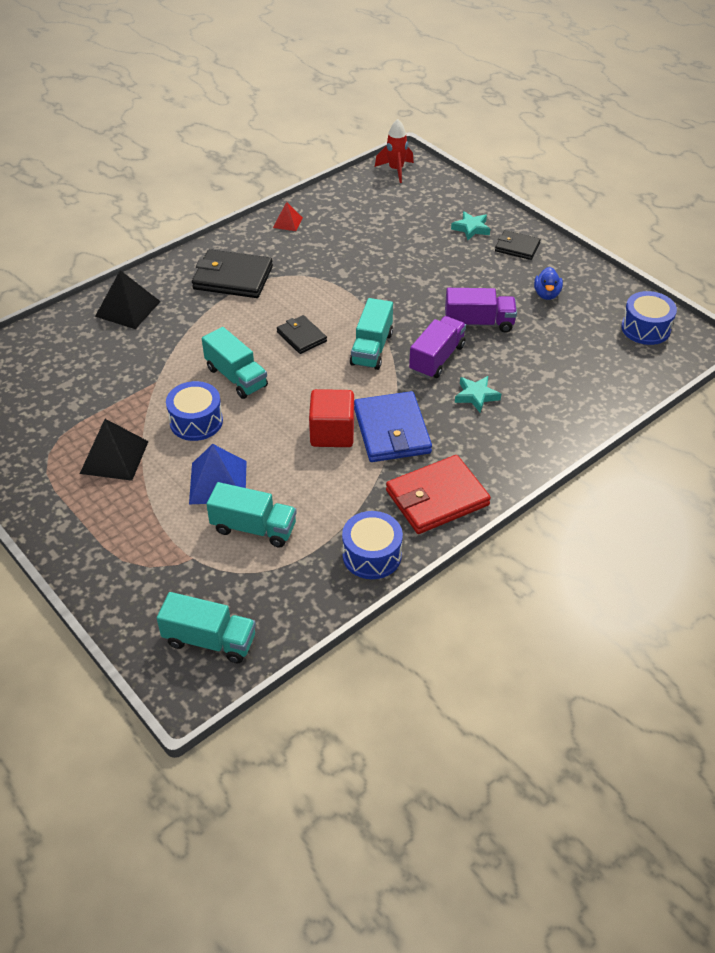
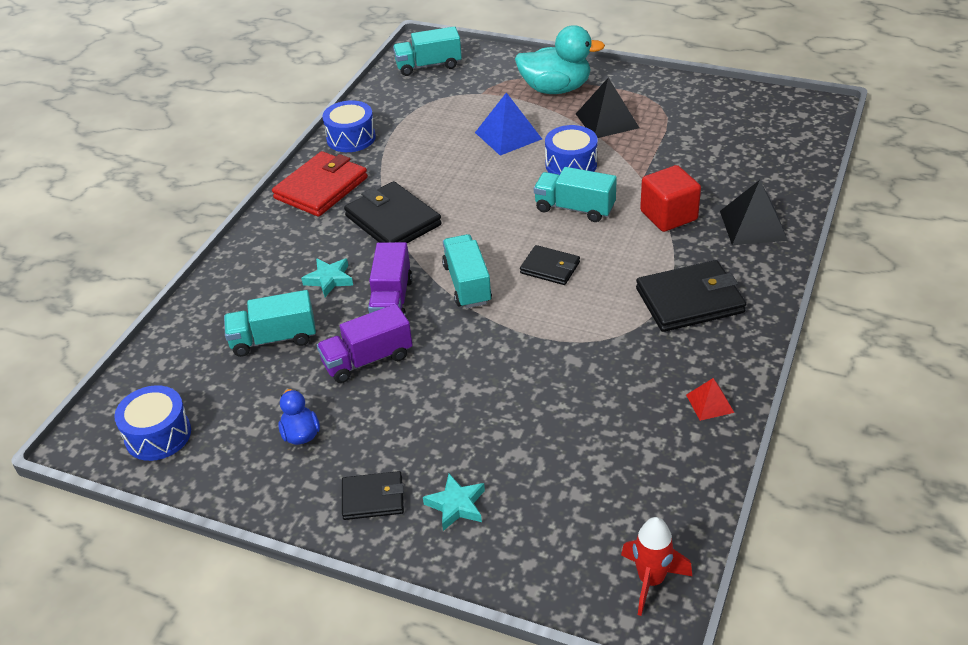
camera: 155 degrees right, 5 degrees down
turquoise truck [206,482,297,548] -> turquoise truck moved to [224,290,316,357]
red cube [309,389,354,447] -> red cube moved to [640,165,701,232]
blue wallet [354,391,432,462] -> black wallet [344,181,442,243]
none -> turquoise duck [515,25,605,94]

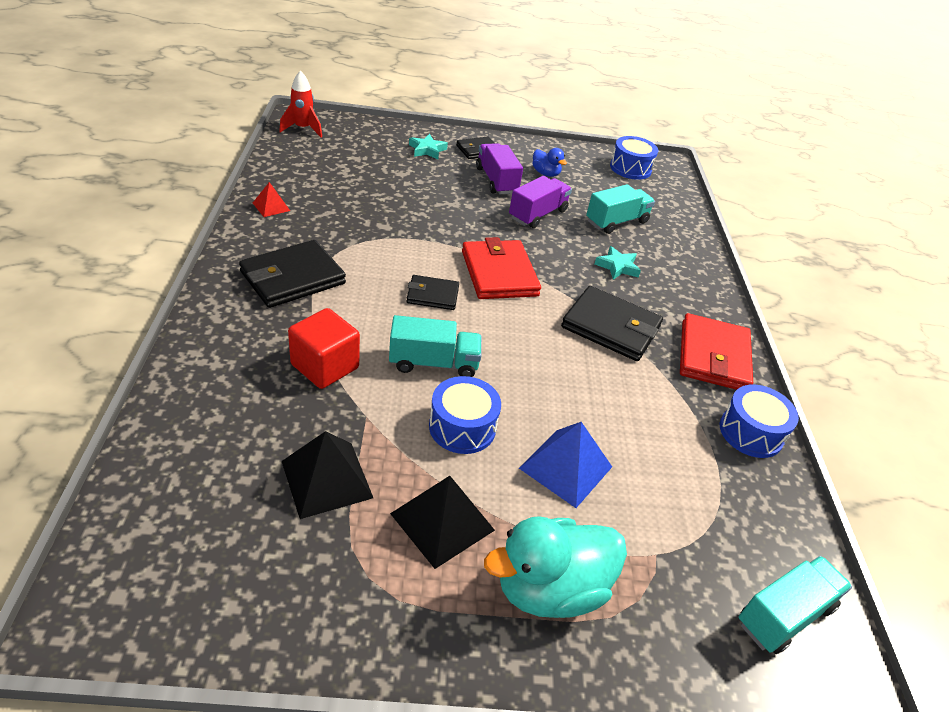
camera: 150 degrees right, 0 degrees up
purple truck [368,242,412,316] -> purple truck moved to [476,143,523,194]
turquoise truck [442,234,492,308] -> red wallet [462,237,541,299]
black pyramid [720,180,788,245] -> black pyramid moved to [282,431,373,519]

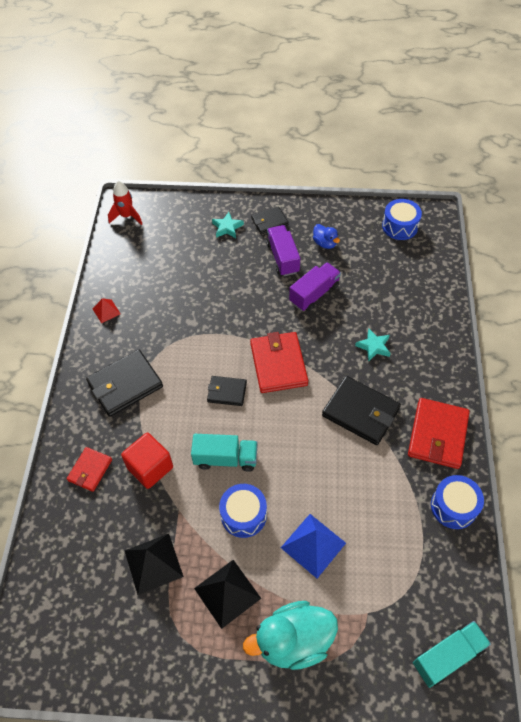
camera: 10 degrees right, 15 degrees up
turquoise truck [586,184,655,234] -> none
none -> red wallet [67,447,112,492]

